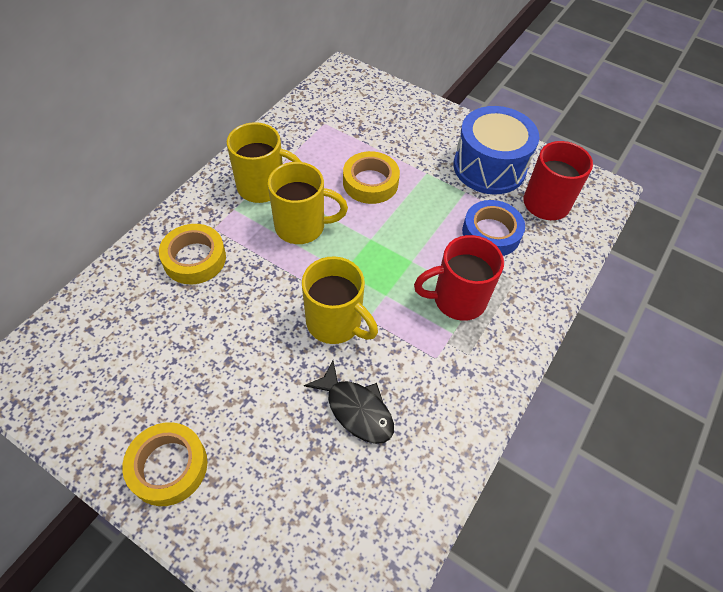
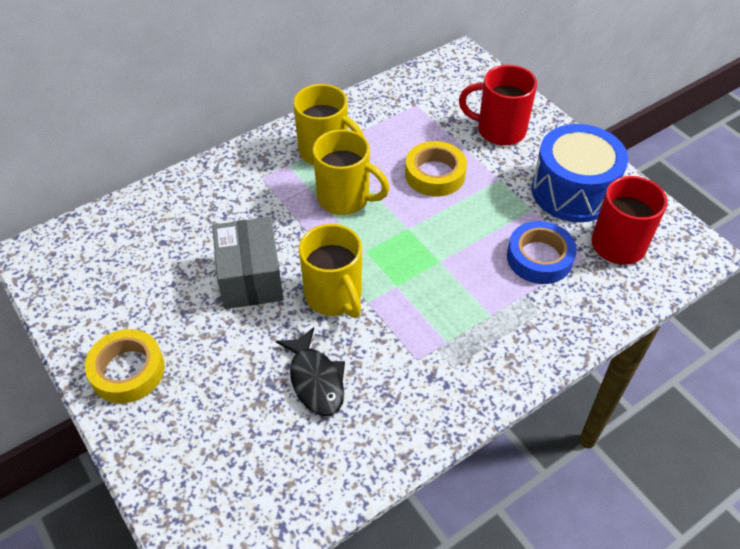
camera: 25 degrees right, 5 degrees down
yellow tape [159,224,226,284] -> none
red mug [414,235,504,321] -> red mug moved to [459,65,537,146]
none -> grey box [212,217,283,309]

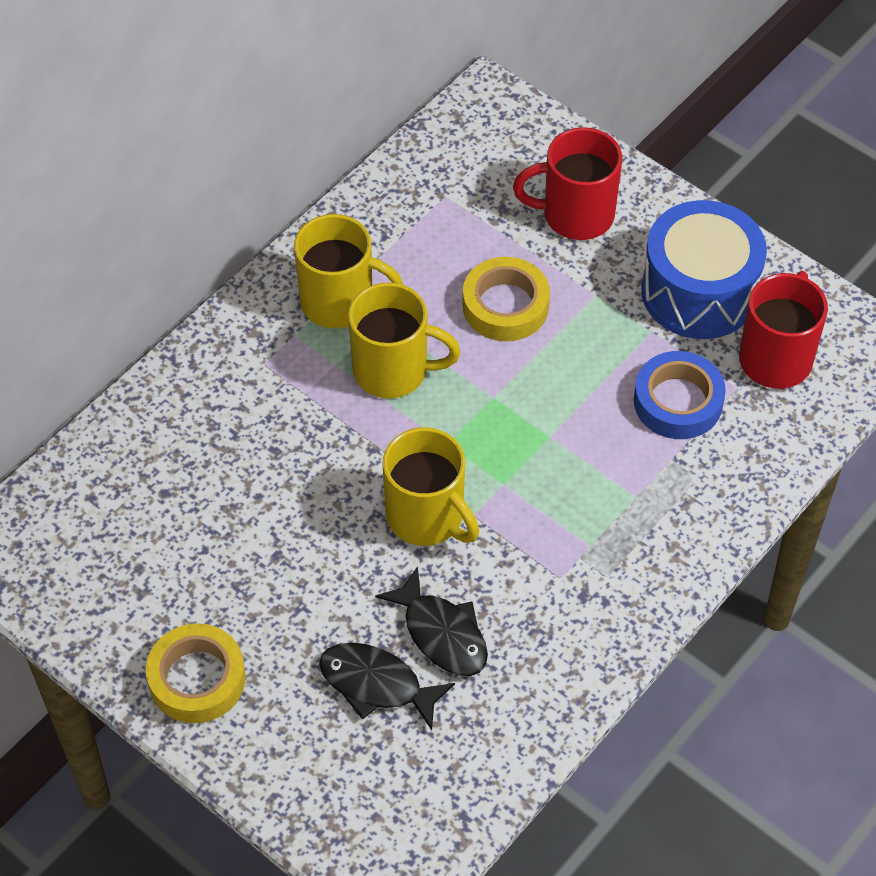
camera: 15 degrees left, 5 degrees up
grey box [212,217,283,309] -> none
none -> black fish [319,643,455,730]

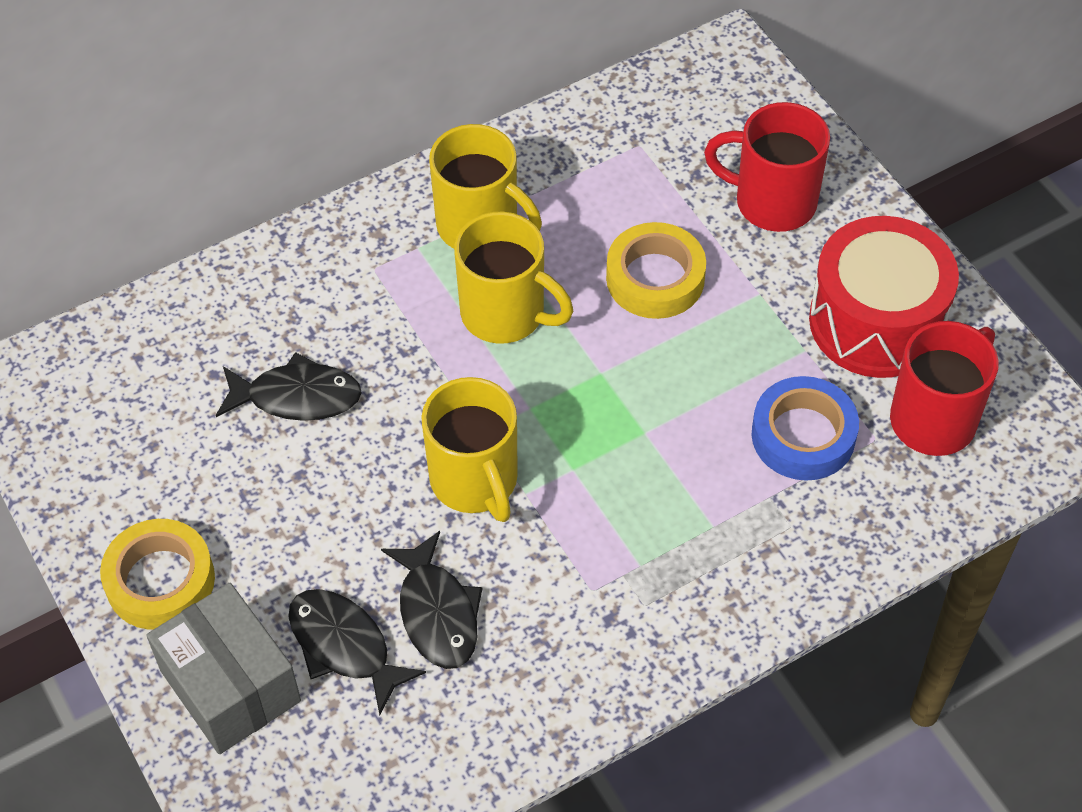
camera: 20 degrees right, 0 degrees up
blue drum [641,200,767,339] -> red drum [809,216,959,378]
none -> grey box [146,583,301,754]
none -> black fish [216,352,362,421]

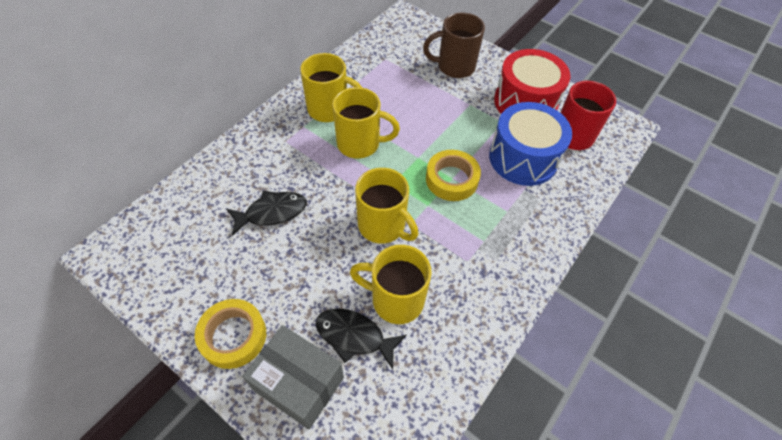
camera: 25 degrees left, 0 degrees up
black fish [381,531,483,669] -> yellow mug [350,245,432,324]
yellow tape [606,222,706,319] -> yellow tape moved to [426,150,481,201]
red mug [704,102,830,232] -> brown mug [423,13,485,78]
blue tape [752,376,859,480] -> blue drum [489,102,572,186]

